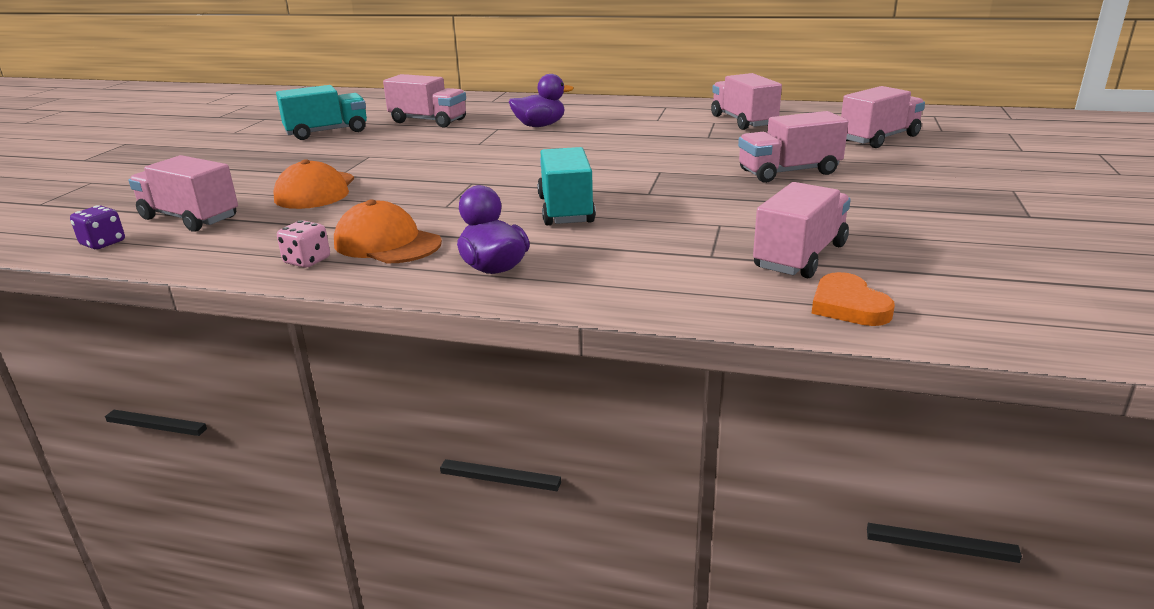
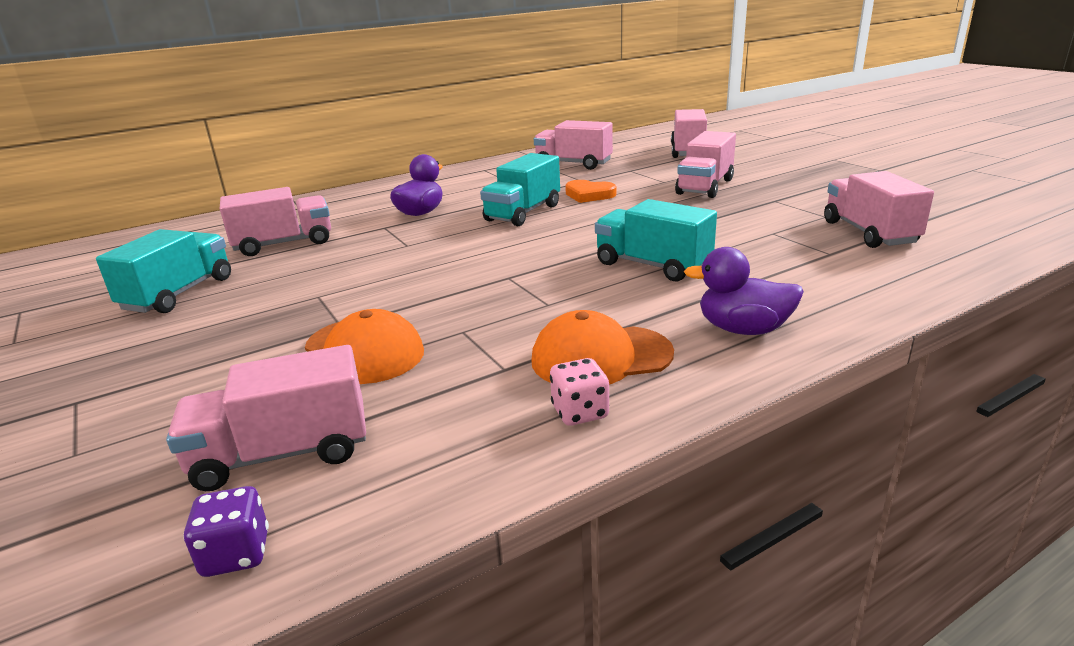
camera: 45 degrees left, 0 degrees up
orange heart [811,272,895,326] -> orange heart moved to [565,180,617,203]
none -> turquoise truck [480,153,560,226]

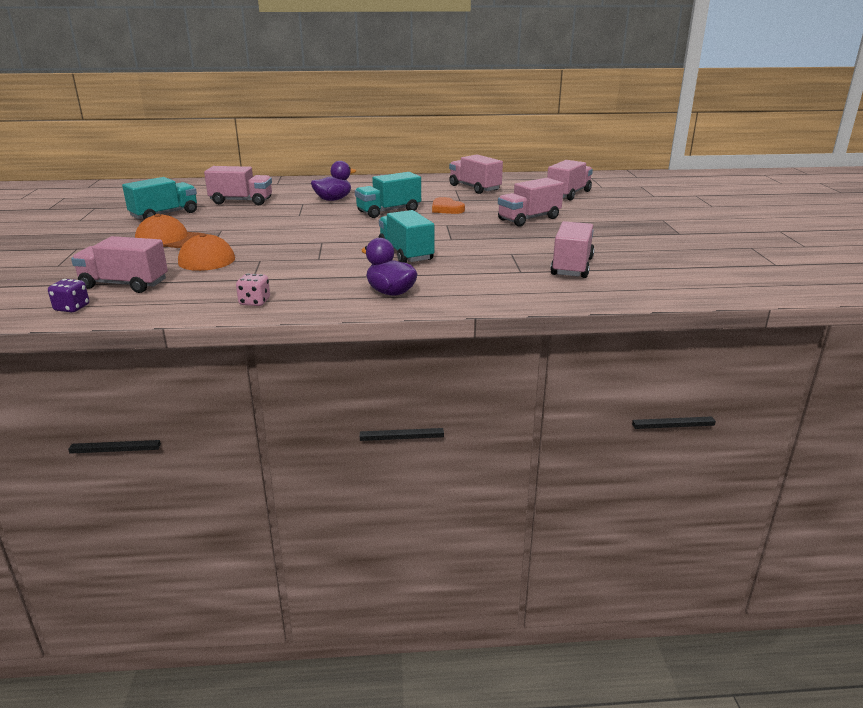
camera: 25 degrees right, 0 degrees up
orange cap [531,310,674,385] -> orange cap moved to [135,214,202,248]

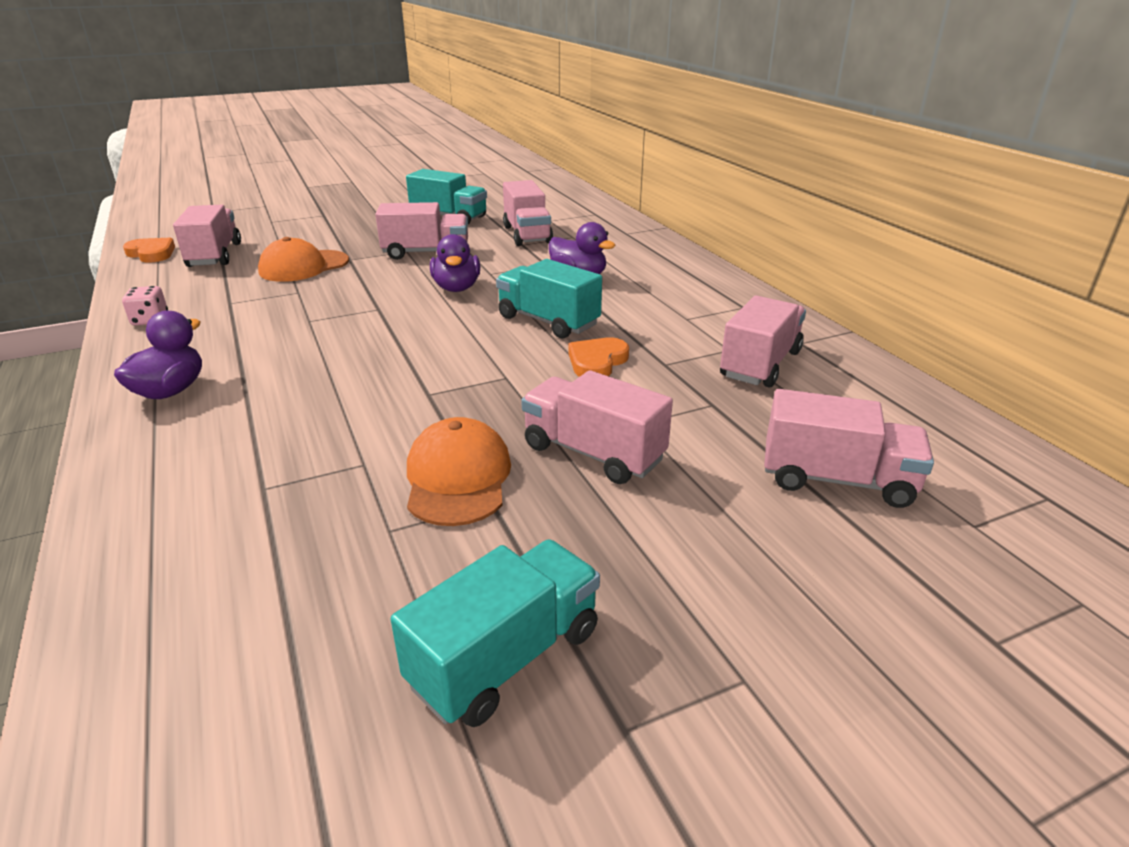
camera: 70 degrees right, 5 degrees up
purple dice [48,279,89,312] -> orange heart [123,238,175,262]
orange cap [135,214,202,248] -> orange cap moved to [407,417,511,526]
turquoise truck [379,210,434,263] -> turquoise truck moved to [391,539,600,727]
pink truck [550,221,594,278] -> pink truck moved to [375,202,468,260]
none -> purple duck [430,234,480,292]

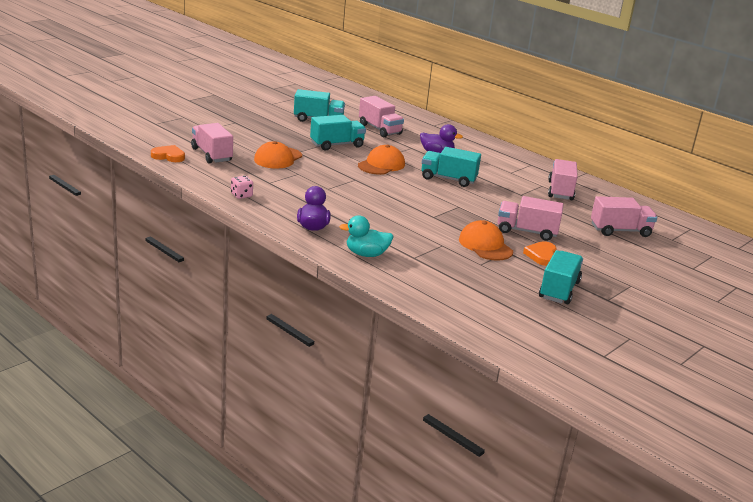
camera: 25 degrees left, 5 degrees down
pink truck [375,202,468,260] -> turquoise truck [310,115,366,150]
purple duck [430,234,480,292] -> orange cap [358,145,405,175]
orange heart [568,337,629,377] -> orange heart moved to [523,241,557,266]
none -> turquoise duck [339,215,394,257]

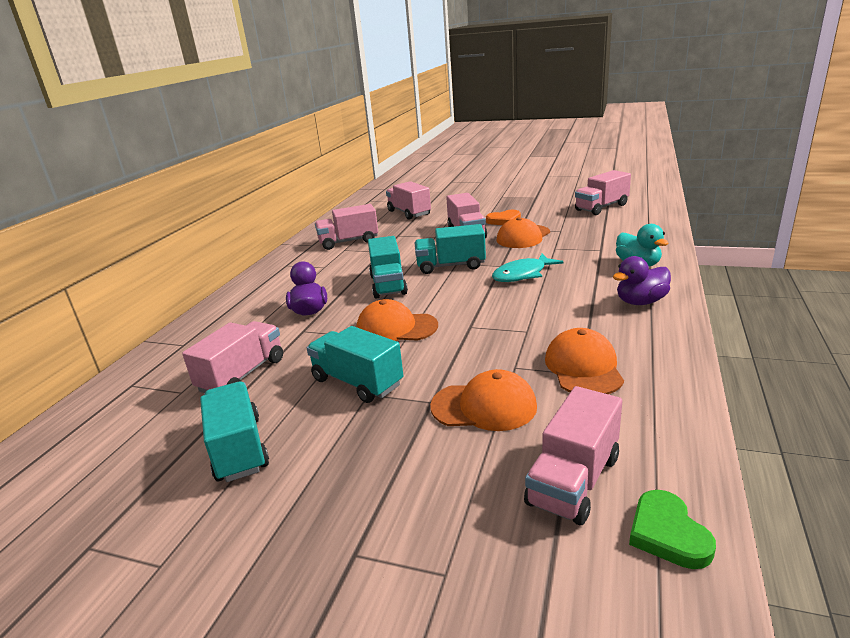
camera: 110 degrees left, 0 degrees up
orange heart [151,145,185,162] -> green heart [629,490,716,569]
pink dice [231,176,253,199] -> none
turquoise truck [539,250,583,304] -> turquoise truck moved to [415,224,486,274]
none -> turquoise fish [492,254,564,282]
none -> orange cap [545,328,624,394]
none -> pink truck [575,170,631,215]

